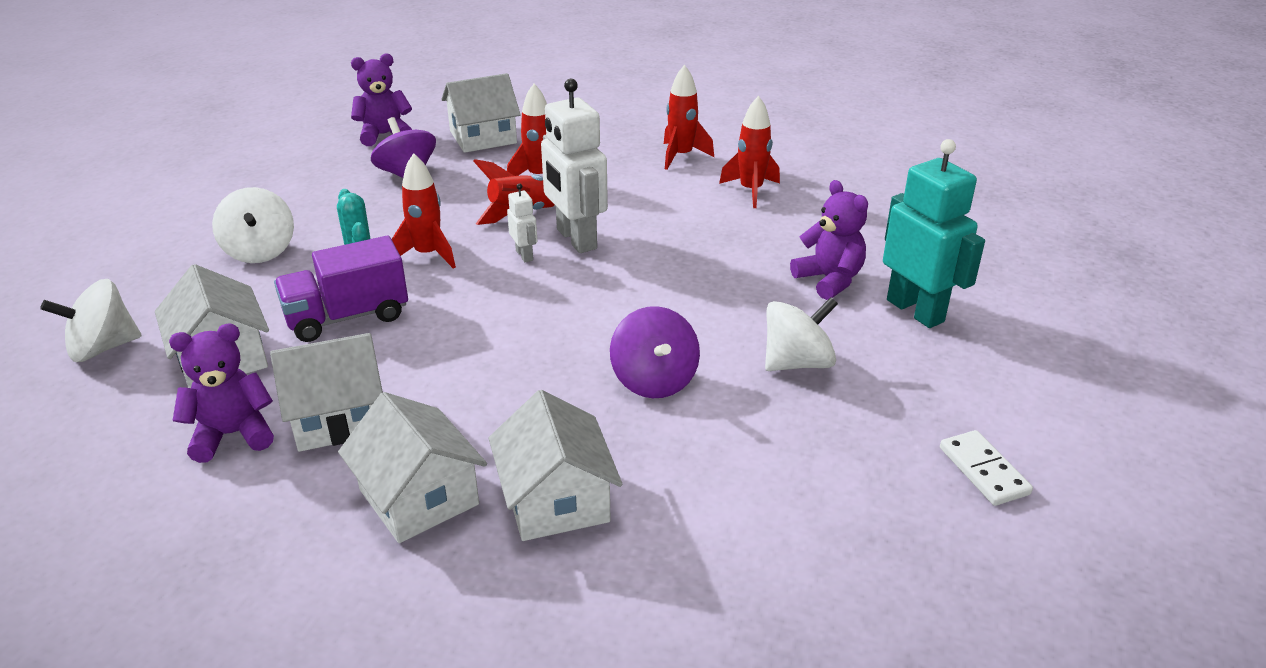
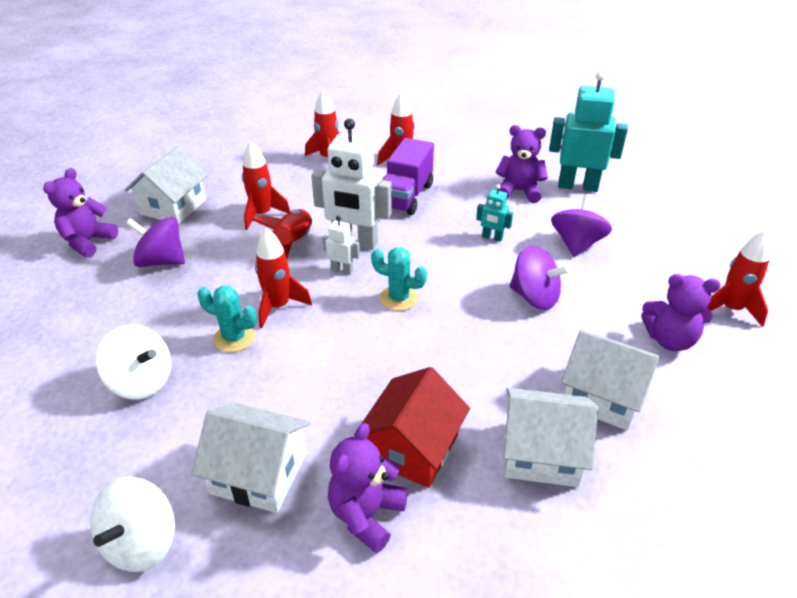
camera: 45 degrees left, 5 degrees up
white house [270,333,383,452] -> red house [354,367,470,488]
purple truck [274,236,408,342] -> purple truck moved to [383,138,434,215]
white spinning top [765,297,838,371] -> purple spinning top [551,194,612,257]
white domino [940,430,1033,506] -> none
none -> turquoise cactus [371,247,427,311]
none -> turquoise robot [476,184,513,242]
none -> purple teddy bear [641,274,721,351]
none -> red rocket [707,230,771,327]

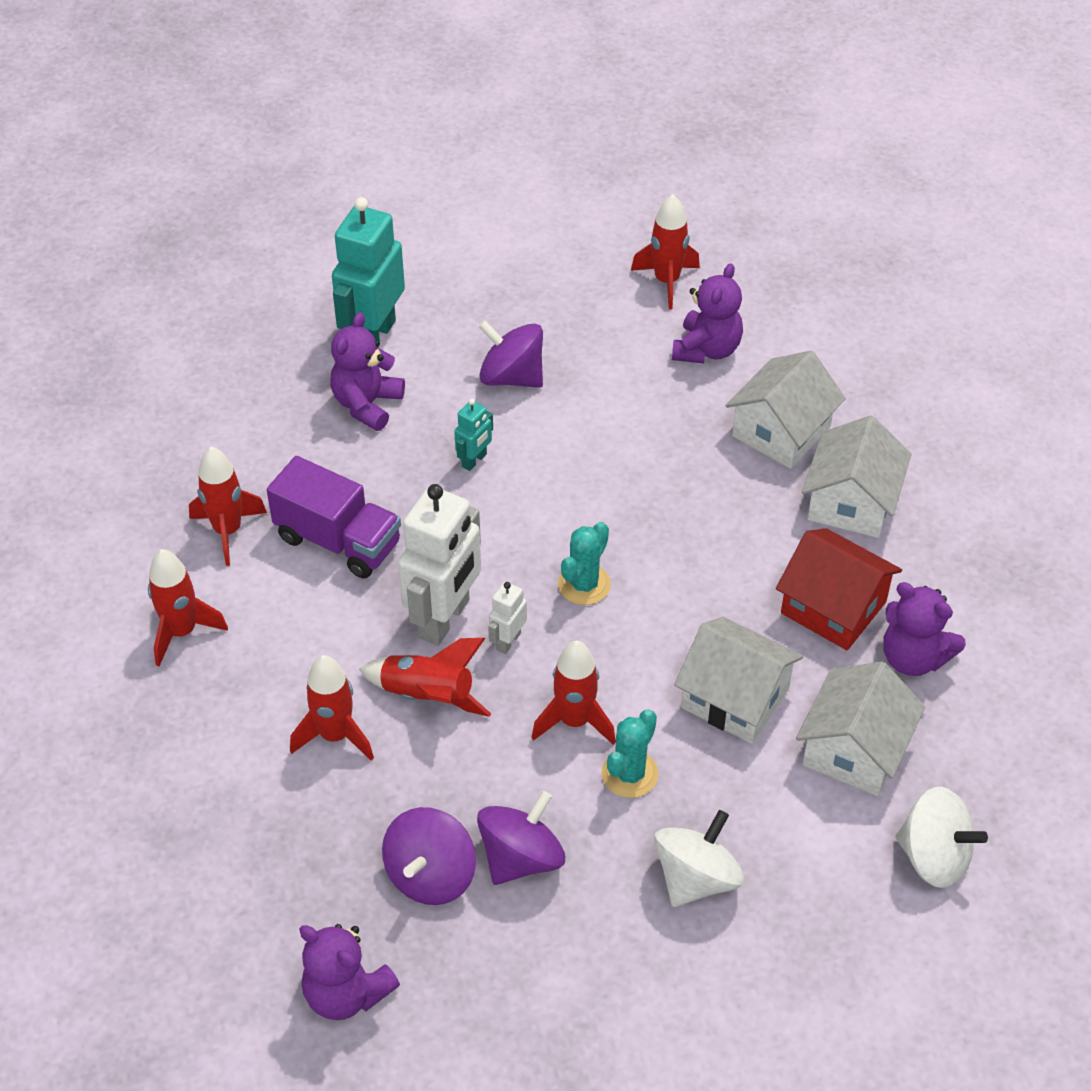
camera: 80 degrees left, 10 degrees up
white house [125,146,208,224] -> white house moved to [674,617,803,744]
purple spinning top [509,246,570,310] -> purple spinning top moved to [477,791,565,885]

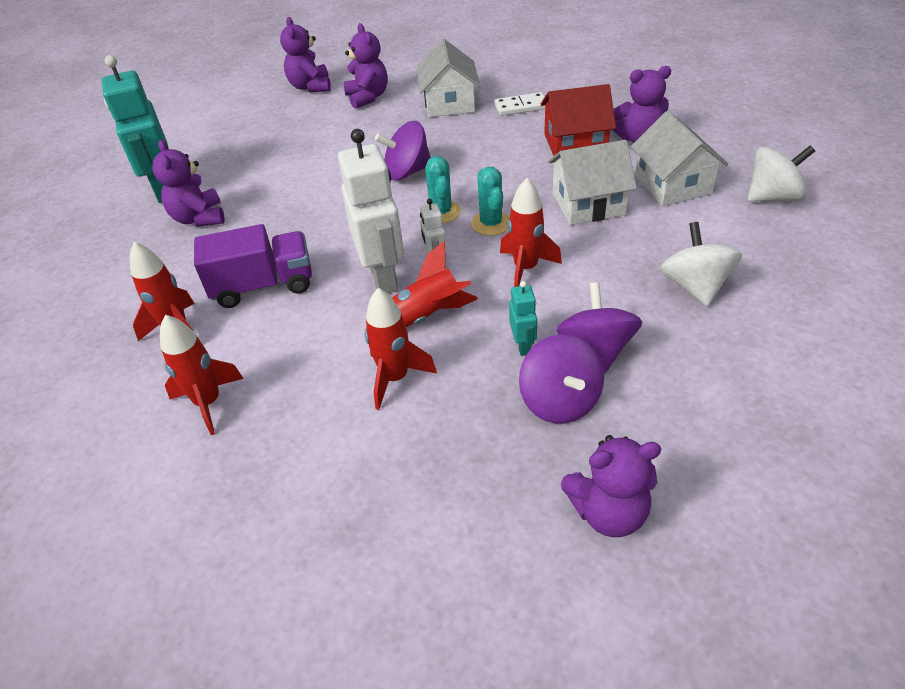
camera: 40 degrees left, 5 degrees down
turquoise robot [454,399,493,471] -> turquoise robot moved to [509,281,537,356]
purple spinning top [478,320,543,388] -> purple spinning top moved to [375,121,431,180]
turquoise cactus [601,709,659,798] -> turquoise cactus moved to [471,167,510,236]
red rocket [631,194,700,309] -> purple teddy bear [280,17,331,92]
white house [802,415,911,538] -> white domino [494,92,545,116]

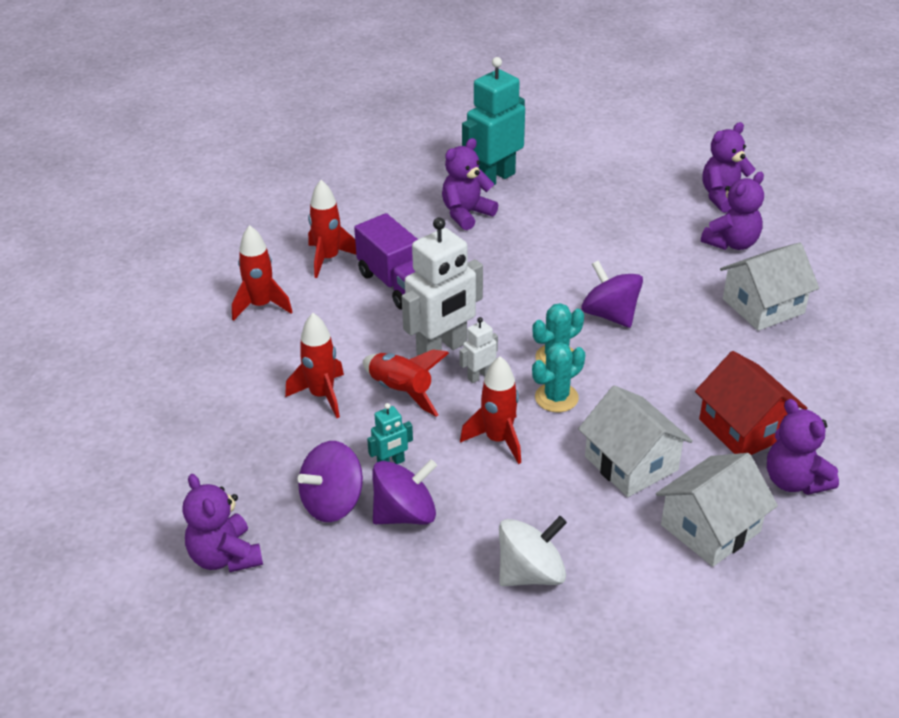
camera: 65 degrees right, 5 degrees down
white domino [494,92,545,116] -> none
white spinning top [748,145,815,202] -> none

